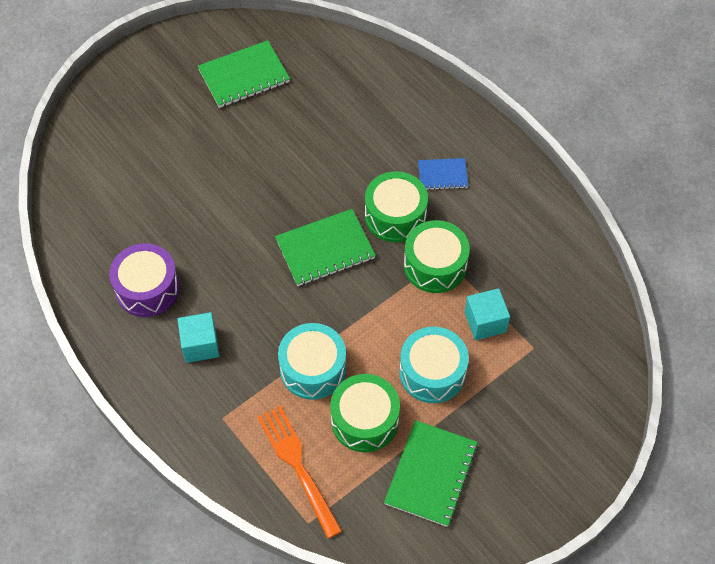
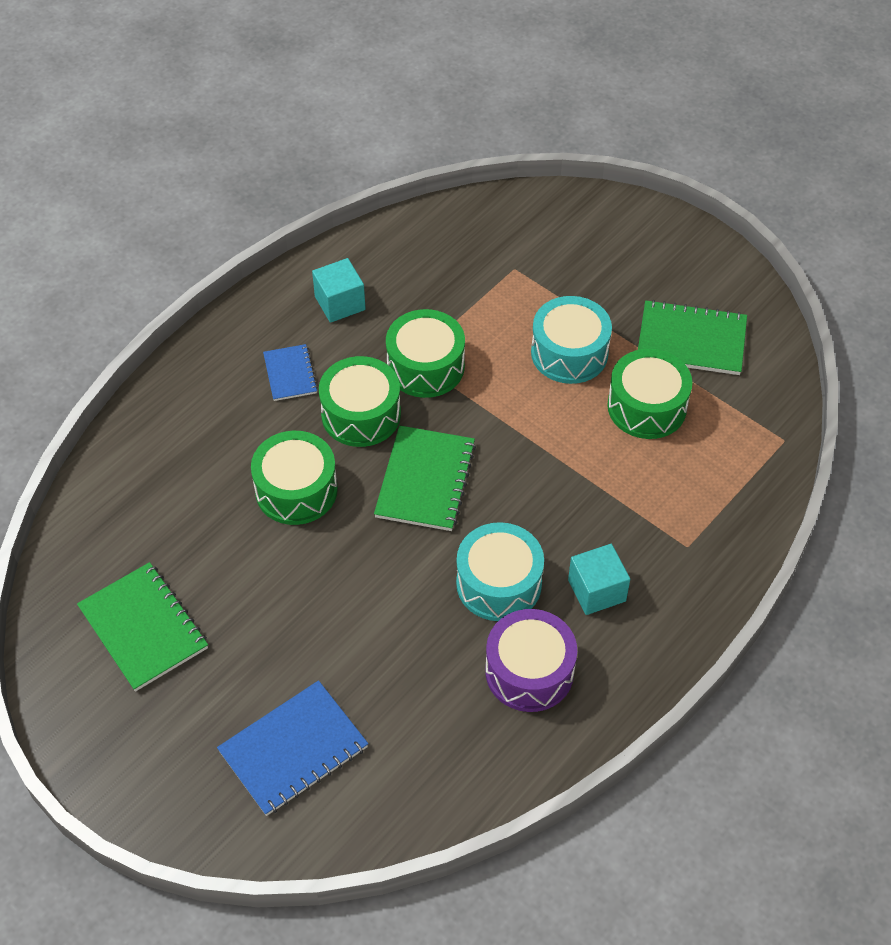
camera: 100 degrees left, 5 degrees down
orange fork [257,405,342,539] -> none
green notebook [275,209,376,286] -> green notebook turned 45 degrees clockwise [374,425,476,531]
turquoise drum [278,323,346,400] -> turquoise drum moved to [456,522,544,621]
turquoise cube [465,288,510,340] -> turquoise cube moved to [312,258,366,323]
none -> blue notebook [217,680,368,816]
none -> green drum [251,431,338,525]

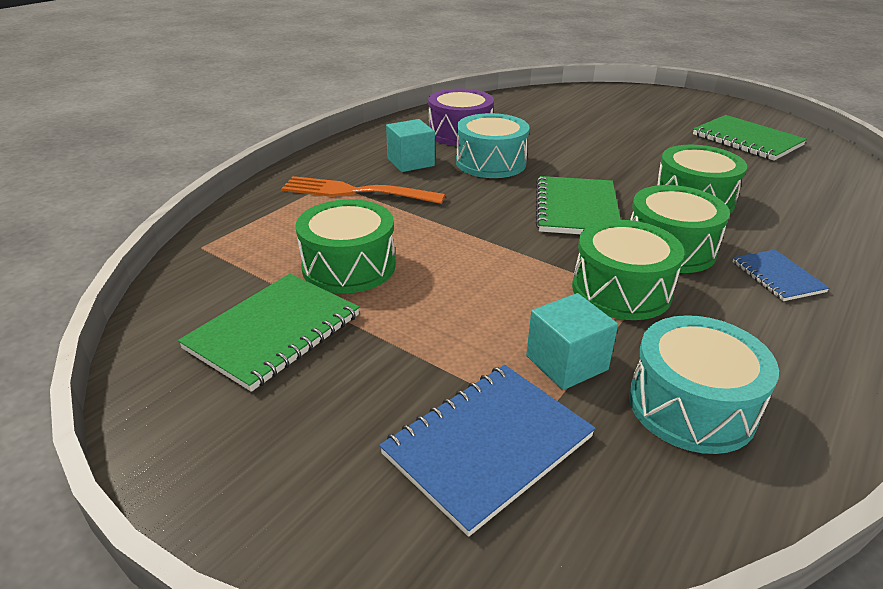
camera: 175 degrees right, 20 degrees down
blue notebook [217,680,368,816] -> blue notebook moved to [379,365,596,537]
turquoise cube [312,258,366,323] -> turquoise cube moved to [526,293,618,390]
turquoise drum [531,296,612,384] -> turquoise drum moved to [629,315,779,454]
green notebook [638,300,747,375] -> green notebook turned 60 degrees counterclockwise [178,274,360,392]
none -> orange fork [281,176,445,204]

